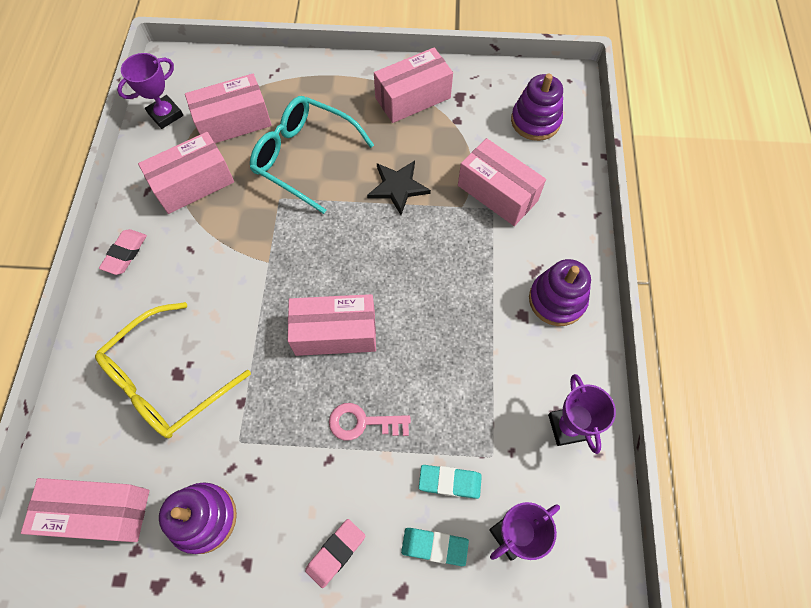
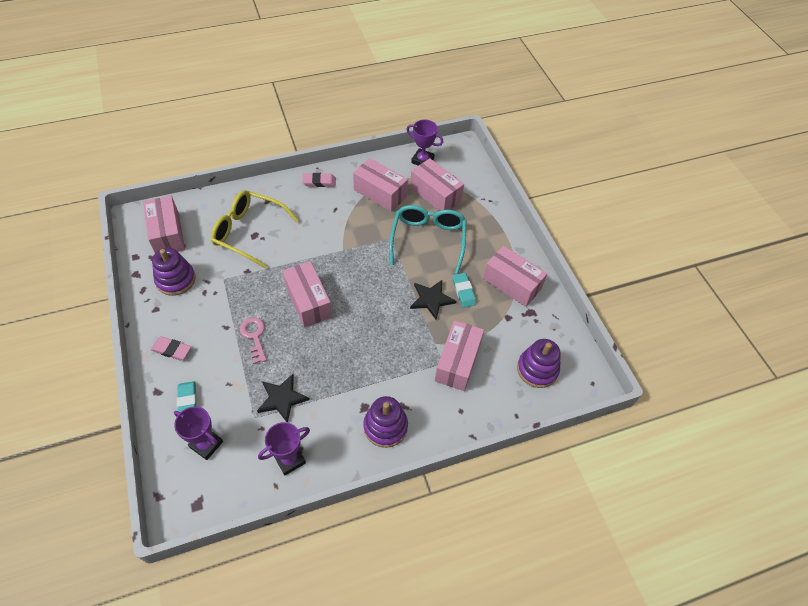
camera: 65 degrees right, 10 degrees down
turquoise eraser [419,465,482,499] -> turquoise eraser moved to [452,273,476,308]
none -> black star [257,374,310,422]

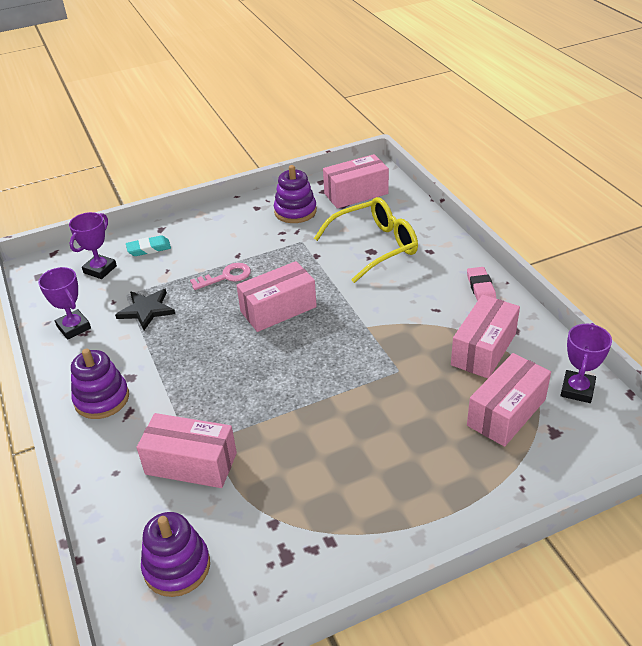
camera: 90 degrees right, 15 degrees down
pink eraser [151,336,191,360] -> none
yellow glasses [211,190,299,269] -> yellow glasses turned 45 degrees clockwise [314,197,418,283]
turquoise glasses [389,205,467,274] -> none
black star [410,280,456,320] -> none
turquoise eraser [452,273,476,308] -> none
pink box [483,246,547,307] -> none

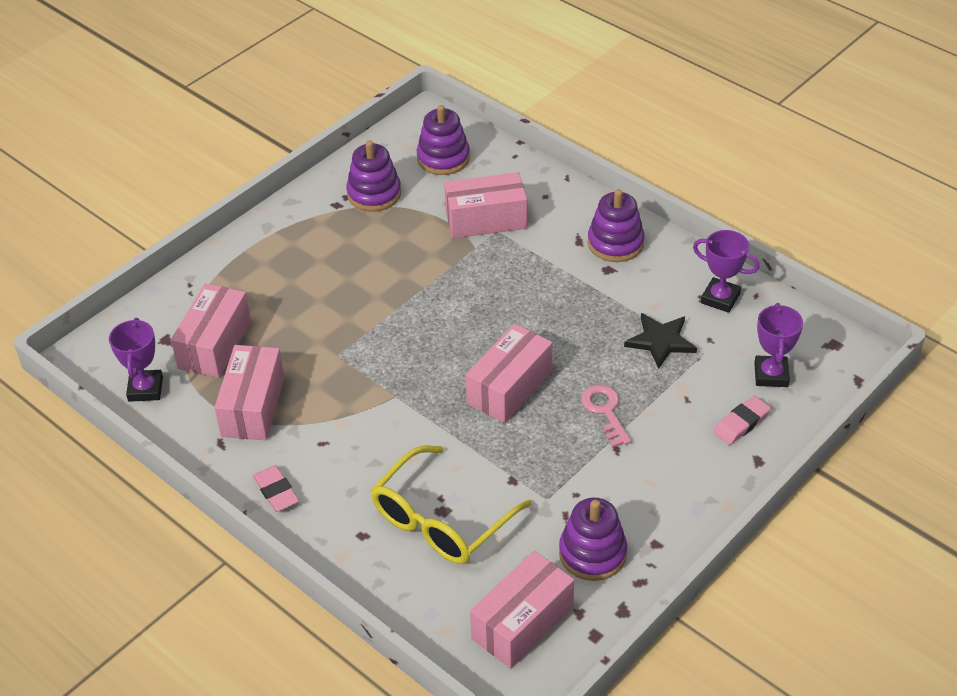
camera: 155 degrees right, 5 degrees up
turquoise eraser [126,235,171,256] -> pink eraser [713,396,771,445]
pink key [190,263,251,290] -> pink key turned 120 degrees clockwise [581,385,632,447]
none -> purple stacking toy [346,140,401,212]

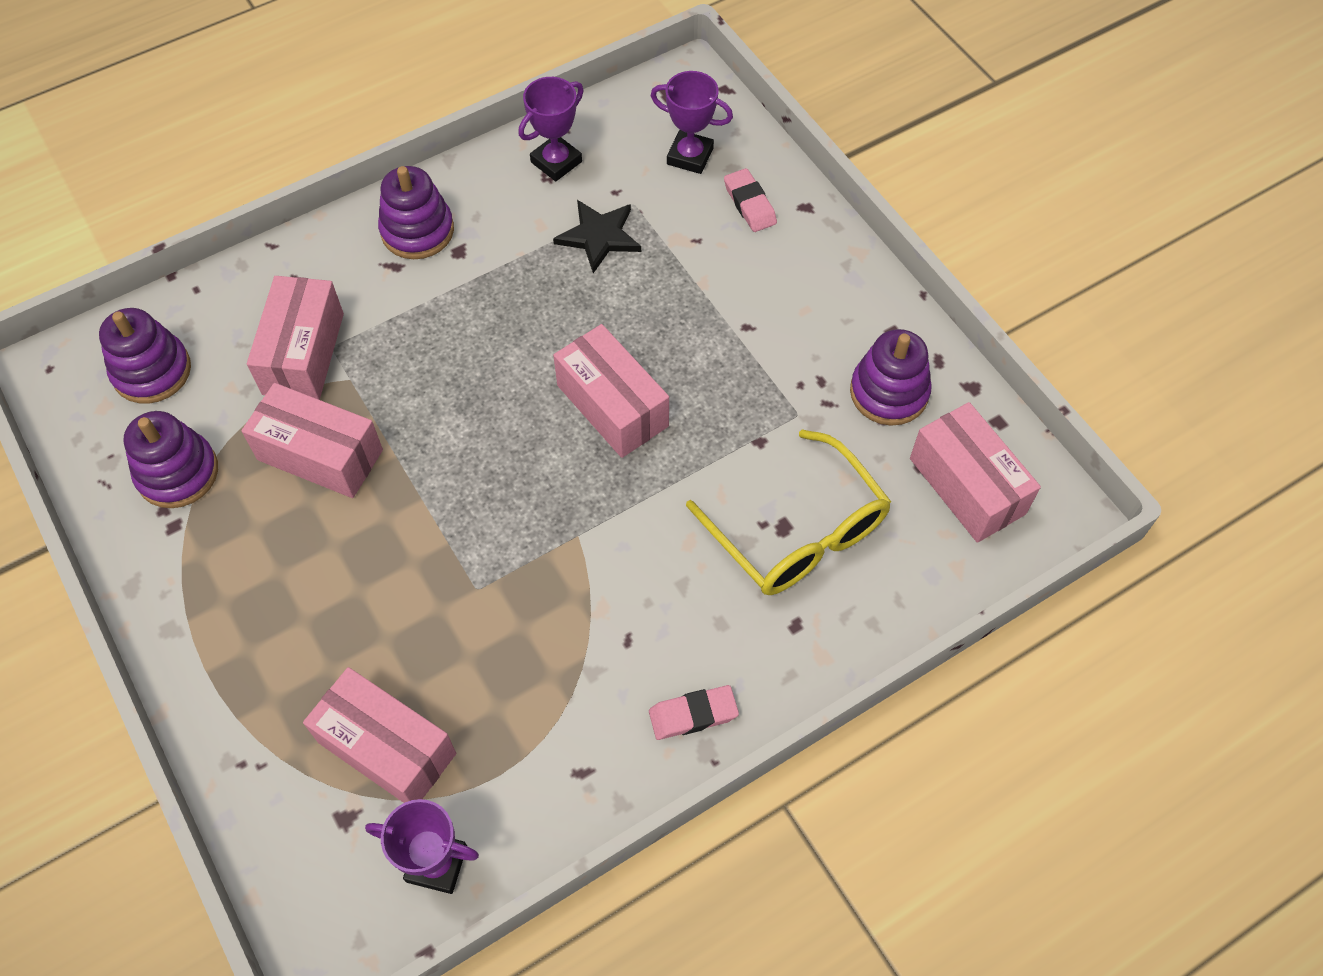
camera: 75 degrees left, 15 degrees up
pink box [214,345,285,440] -> pink box moved to [241,383,383,498]
pink key [581,385,632,447] -> none

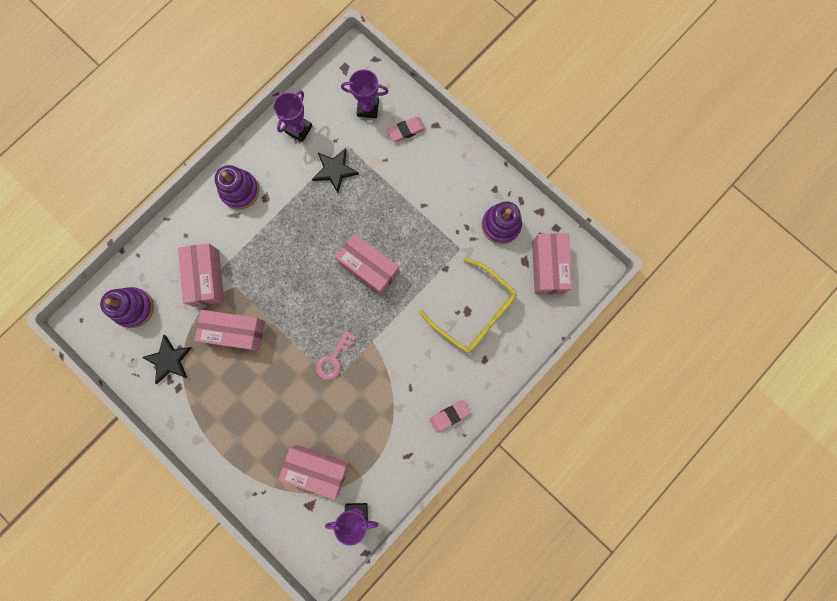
camera: 15 degrees left, 20 degrees up
purple stacking toy [124,411,218,508] -> black star [142,335,192,384]
pink eraser [724,168,777,232] -> pink eraser turned 75 degrees counterclockwise [387,117,426,142]
pink box [910,402,1041,543] -> pink box turned 45 degrees clockwise [532,233,572,294]
none -> pink key [316,330,356,380]

